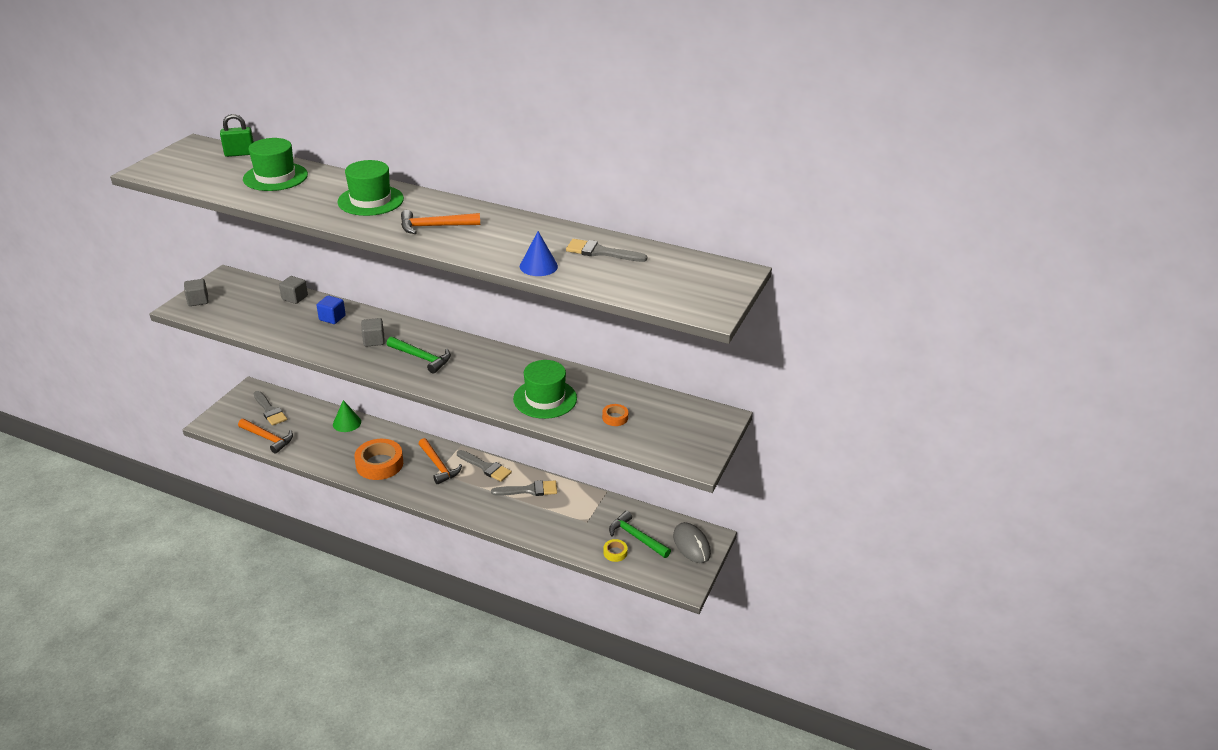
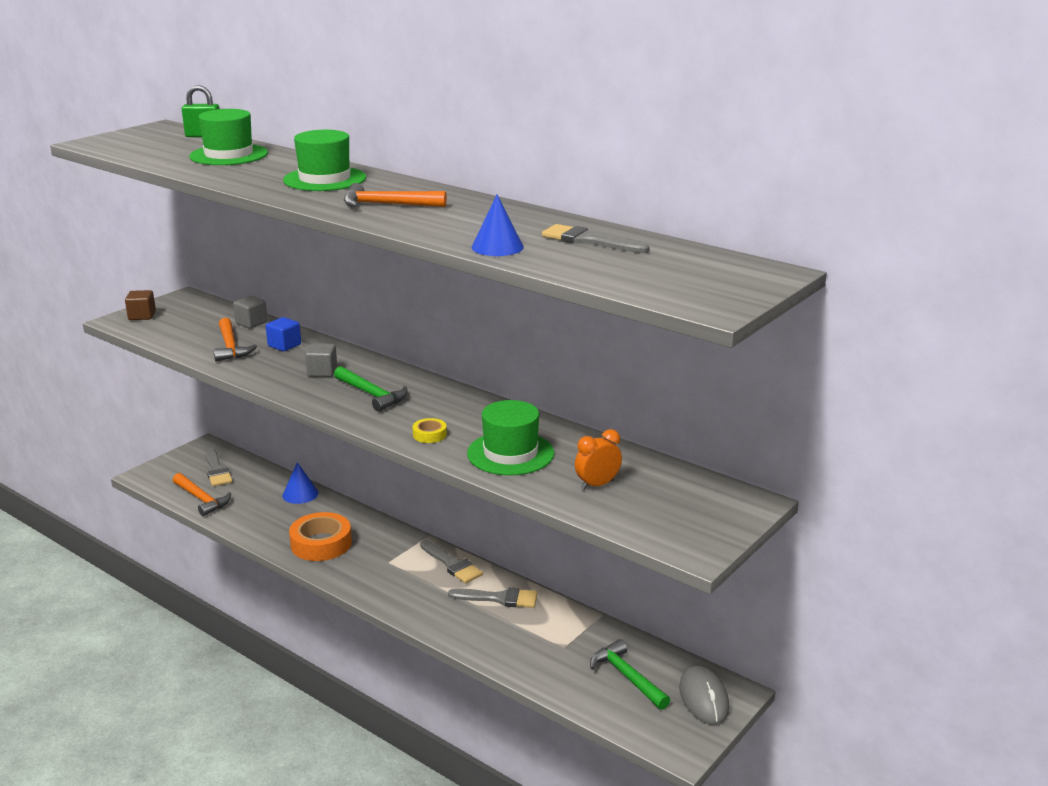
camera: 15 degrees right, 10 degrees down
grey cube [184,279,208,306] -> brown cube [125,290,156,320]
green cone [333,400,361,432] -> blue cone [283,462,318,504]
orange hammer [419,438,462,484] -> orange hammer moved to [213,318,257,362]
orange tape [602,404,628,426] -> orange clock [575,429,622,490]
yellow tape [603,539,628,562] -> yellow tape moved to [413,418,447,443]

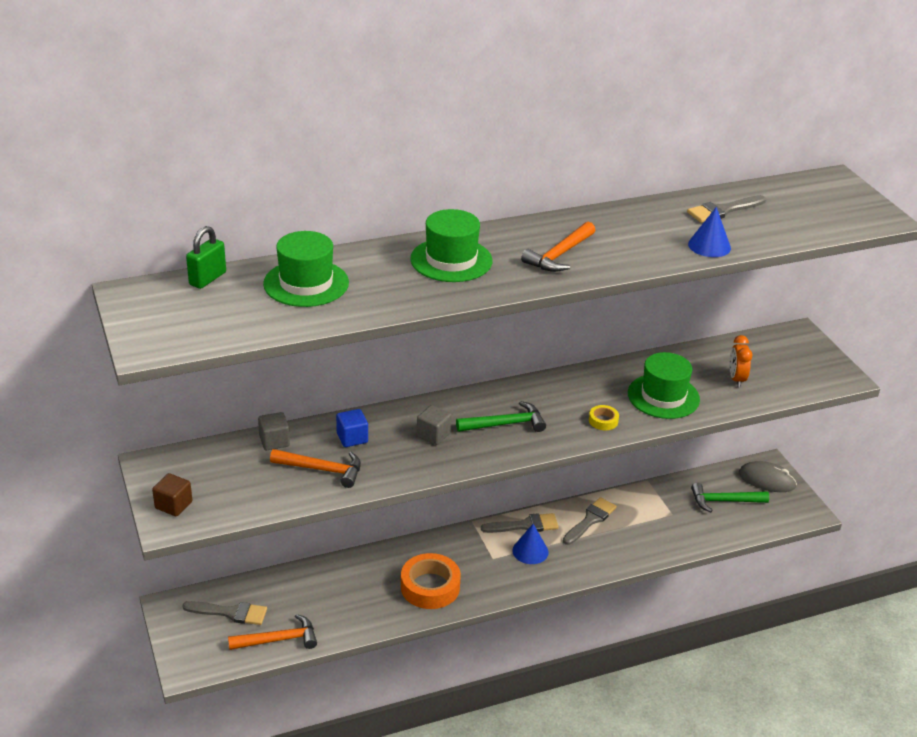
camera: 60 degrees left, 10 degrees up
blue cone [283,462,318,504] -> blue cone moved to [512,524,549,564]

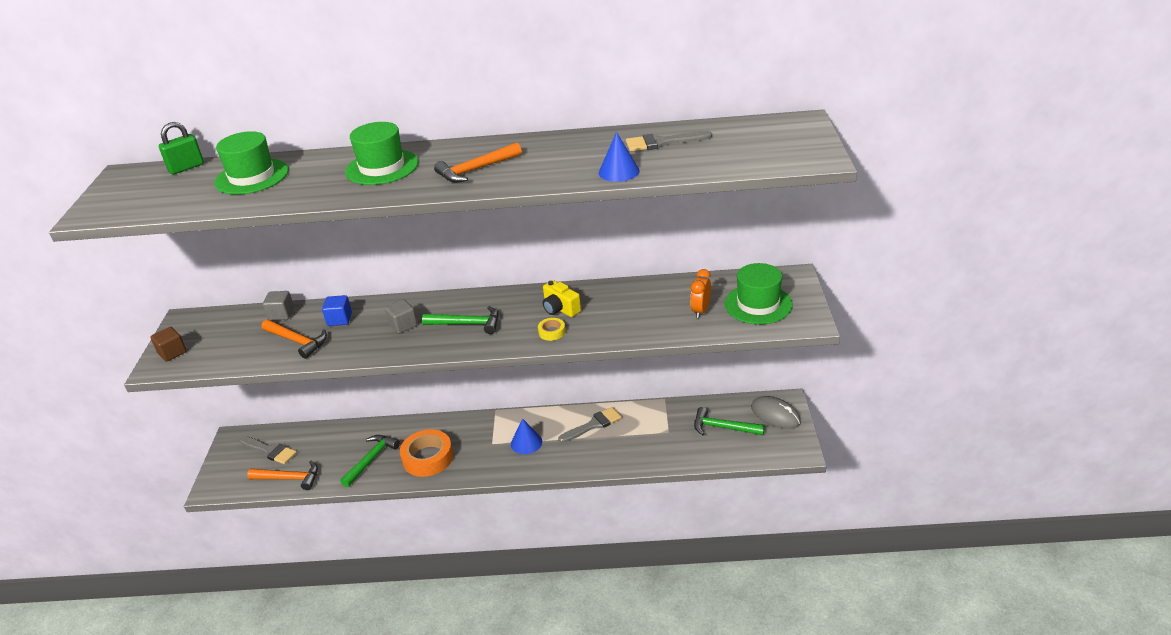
camera: 25 degrees right, 0 degrees up
grey brush [481,513,559,533] -> none
green hat [628,352,700,419] -> green hat moved to [724,263,793,325]
none -> green hammer [340,435,400,487]
none -> yellow camera [543,280,581,317]

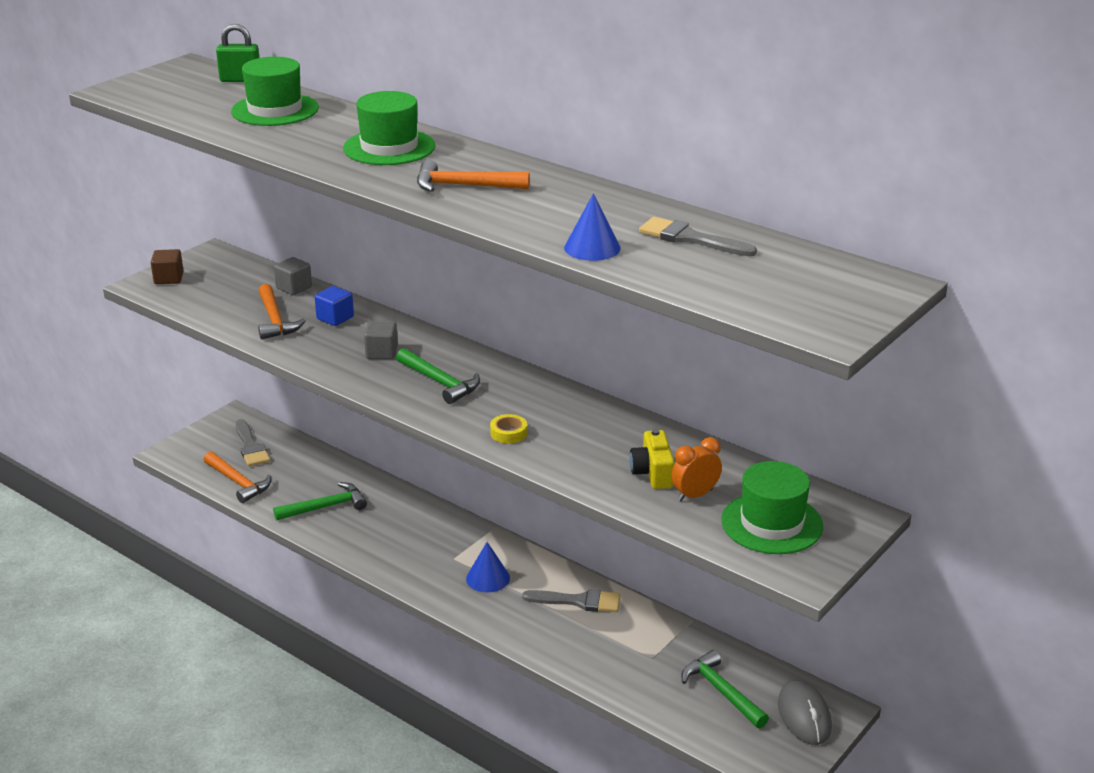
camera: 35 degrees right, 5 degrees down
orange tape [400,429,453,477] -> none
yellow camera [543,280,581,317] -> yellow camera moved to [629,429,675,489]

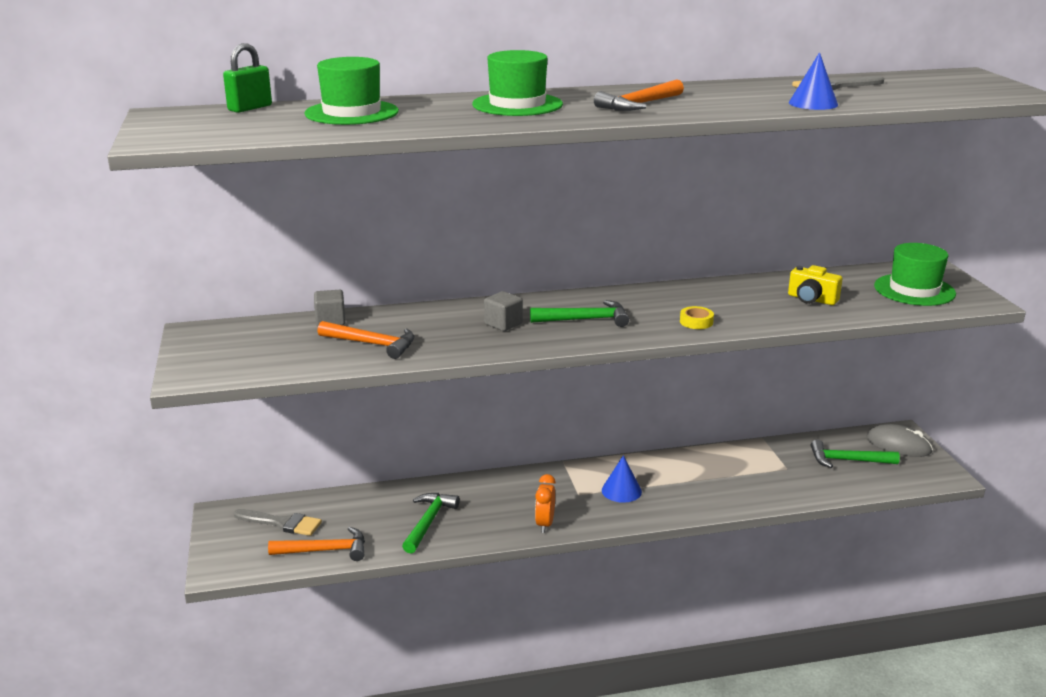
camera: 50 degrees left, 5 degrees down
brown cube [151,249,184,284] -> none
blue cube [315,286,354,326] -> none
grey brush [522,589,620,612] -> none
orange clock [671,437,722,501] -> orange clock moved to [535,474,556,533]

